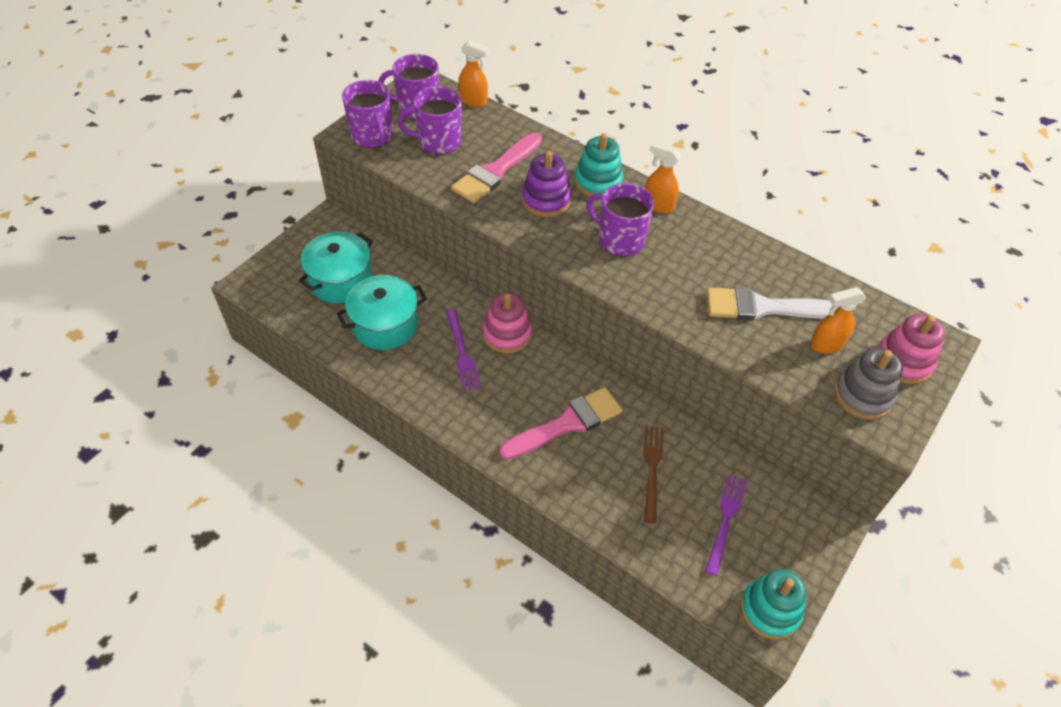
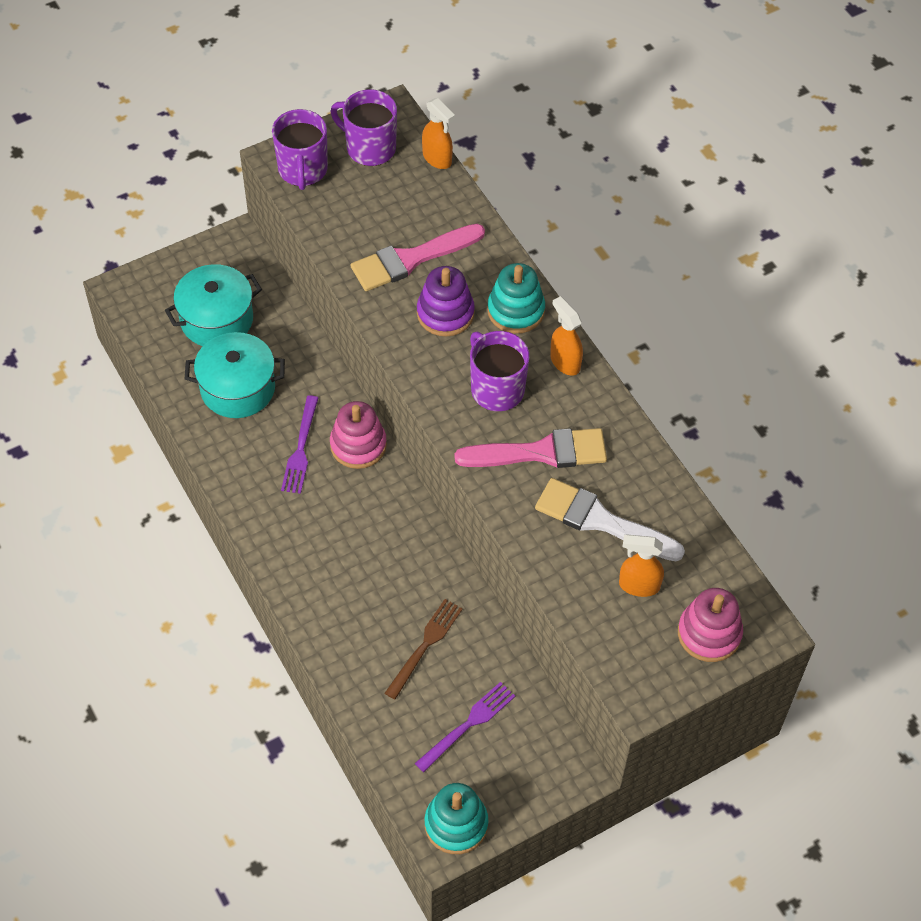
camera: 25 degrees right, 5 degrees up
purple mug [398,86,462,155] -> none
pink brush [499,387,622,460] -> pink brush moved to [454,428,607,468]
grey stacking toy [834,348,903,419] -> none

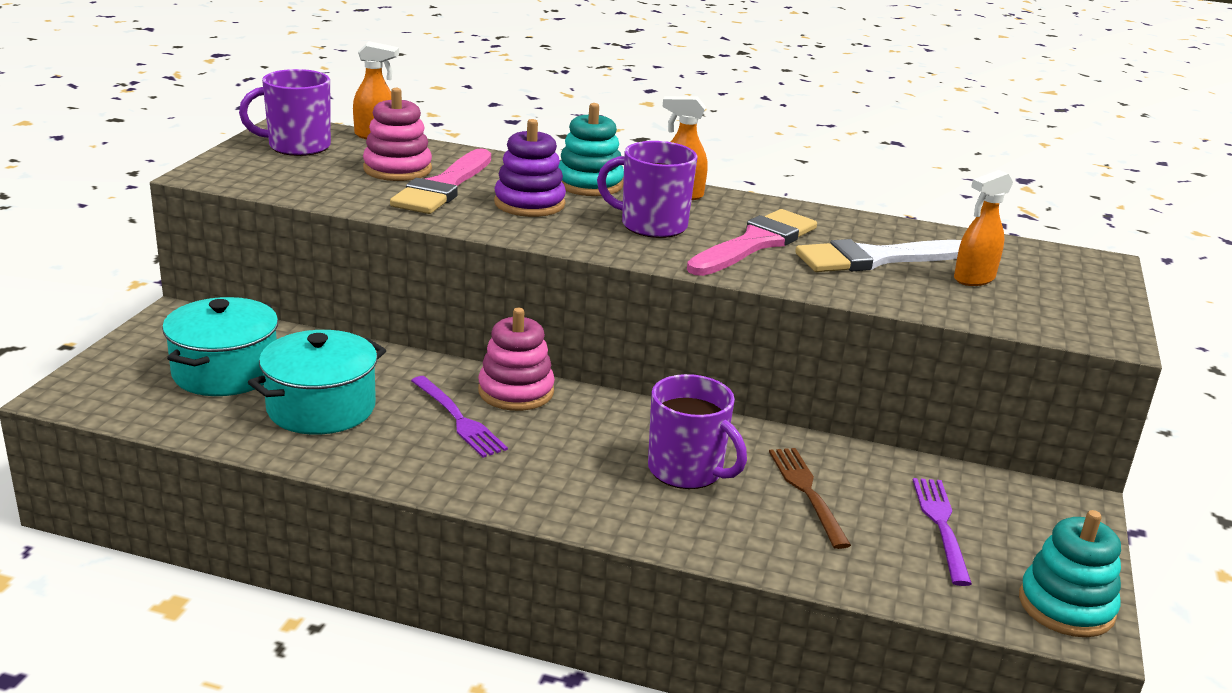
camera: 45 degrees left, 30 degrees down
purple mug [272,109,328,190] -> purple mug moved to [648,374,747,489]
pink stacking toy [678,588,743,662] -> pink stacking toy moved to [363,88,432,181]

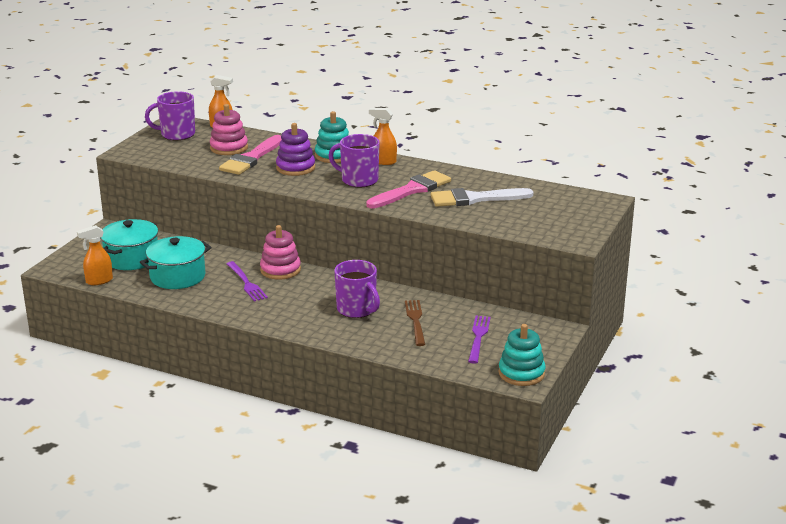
camera: 10 degrees right, 0 degrees up
orange spray bottle [954,170,1013,286] -> orange spray bottle moved to [77,225,113,285]

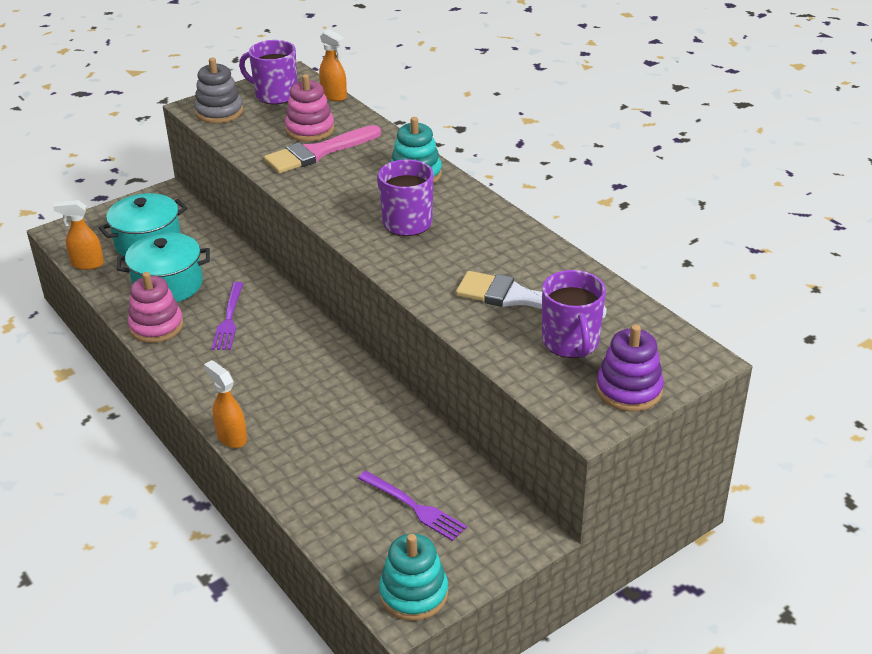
camera: 30 degrees right, 10 degrees up
pink stacking toy [260,225,301,280] -> pink stacking toy moved to [128,272,184,343]
purple stacking toy [276,123,315,176] -> purple stacking toy moved to [596,325,664,412]
purple mug [334,260,380,318] -> purple mug moved to [542,270,606,358]
pink brush [366,170,451,208] -> none
orange spray bottle [369,108,397,165] -> orange spray bottle moved to [204,360,247,448]
brown fork [405,300,425,346] -> none
purple fork [468,316,491,364] -> purple fork turned 90 degrees clockwise [358,471,467,541]
none -> grey stacking toy [194,58,243,123]

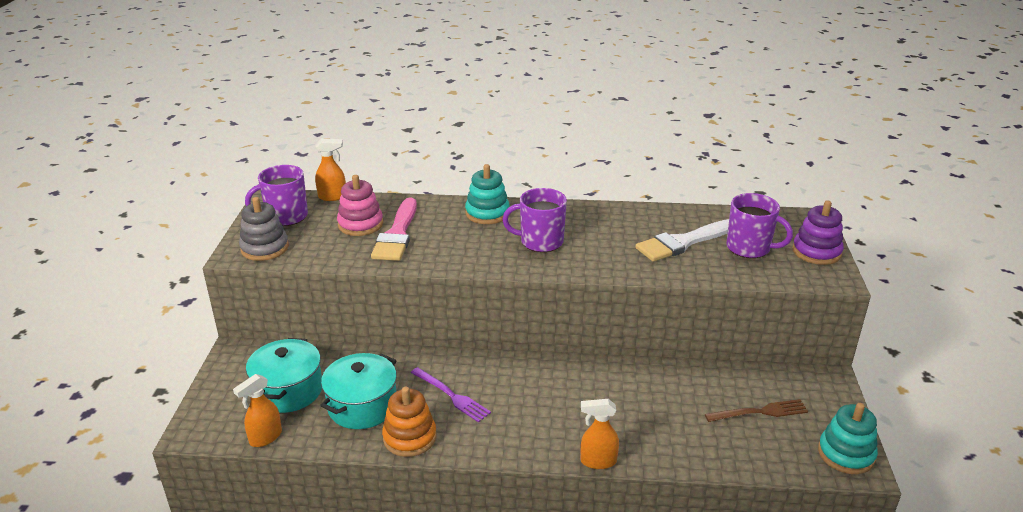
camera: 50 degrees left, 5 degrees down
pink stacking toy [128,272,184,343] -> orange stacking toy [382,387,437,457]
purple fork [358,471,467,541] -> brown fork [705,399,808,422]

